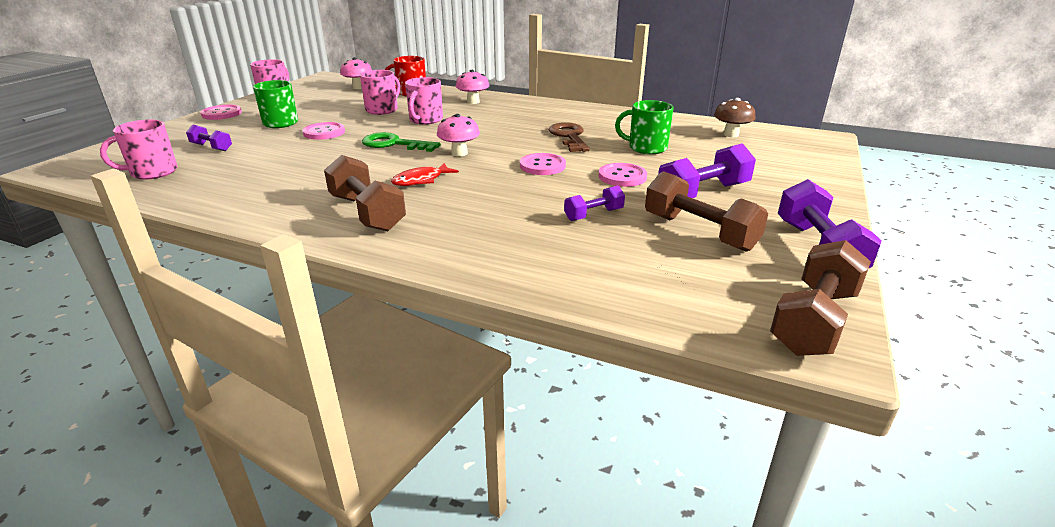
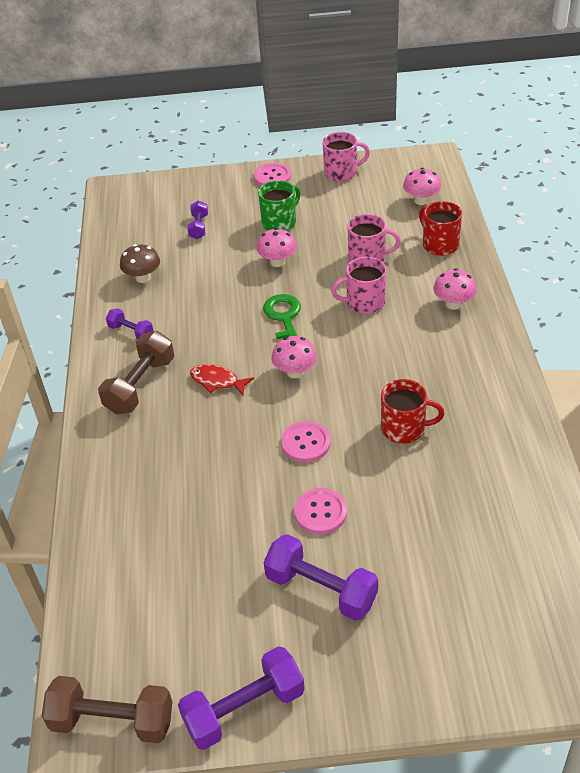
camera: 65 degrees right, 15 degrees up
pink mug [100,120,178,180] -> none
pink button [303,122,345,140] -> pink mushroom [257,228,297,267]
brown key [549,122,590,152] -> red mug [381,379,444,444]
purple dumbbell [564,185,625,221] -> purple dumbbell moved to [106,308,154,339]
green mug [615,100,674,154] -> none
brown dumbbell [645,171,768,252] -> none
brown mushroom [714,98,756,137] -> brown mushroom moved to [120,244,160,283]

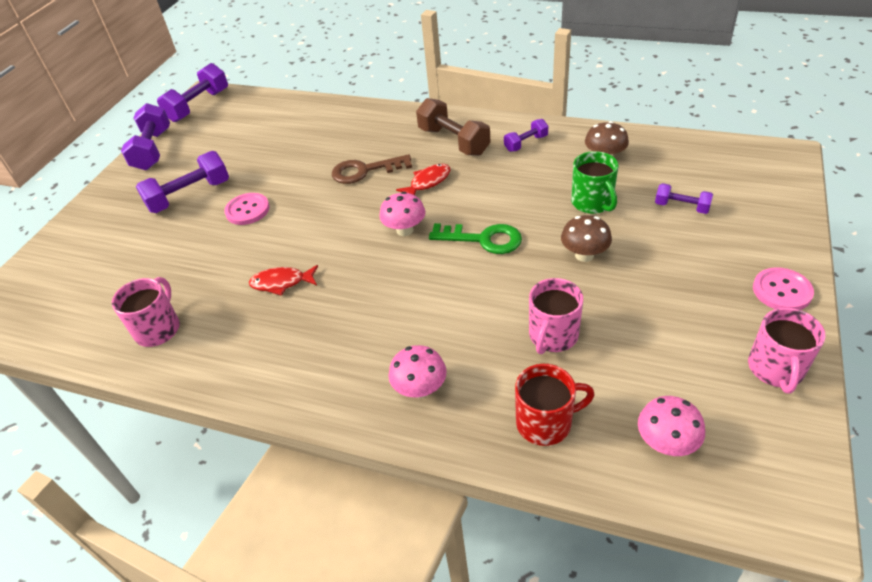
camera: 115 degrees right, 0 degrees up
brown dumbbell [41,676,172,743] -> purple dumbbell [157,63,228,122]
pink mushroom [257,228,297,267] -> brown mushroom [561,215,612,262]
green mug [258,180,301,231] -> green mug moved to [571,151,618,214]
pink button [281,421,331,463] -> none
pink mug [331,257,386,314] -> pink mug moved to [112,277,180,347]
red mug [381,379,444,444] -> red fish [249,265,318,296]
none -> brown key [332,154,412,184]

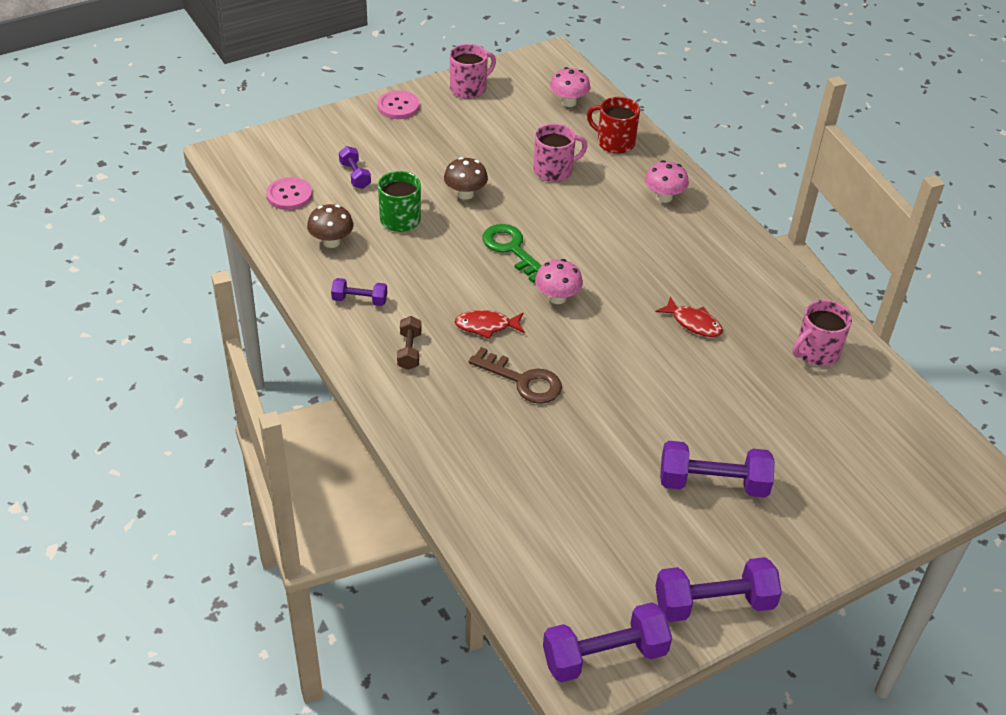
camera: 145 degrees left, 0 degrees up
purple dumbbell [121,103,170,170] -> purple dumbbell turned 45 degrees clockwise [655,557,782,622]
pink button [224,193,270,225] -> pink button moved to [266,177,312,210]
brown dumbbell [416,98,490,156] -> brown dumbbell [397,316,422,370], size x0.56

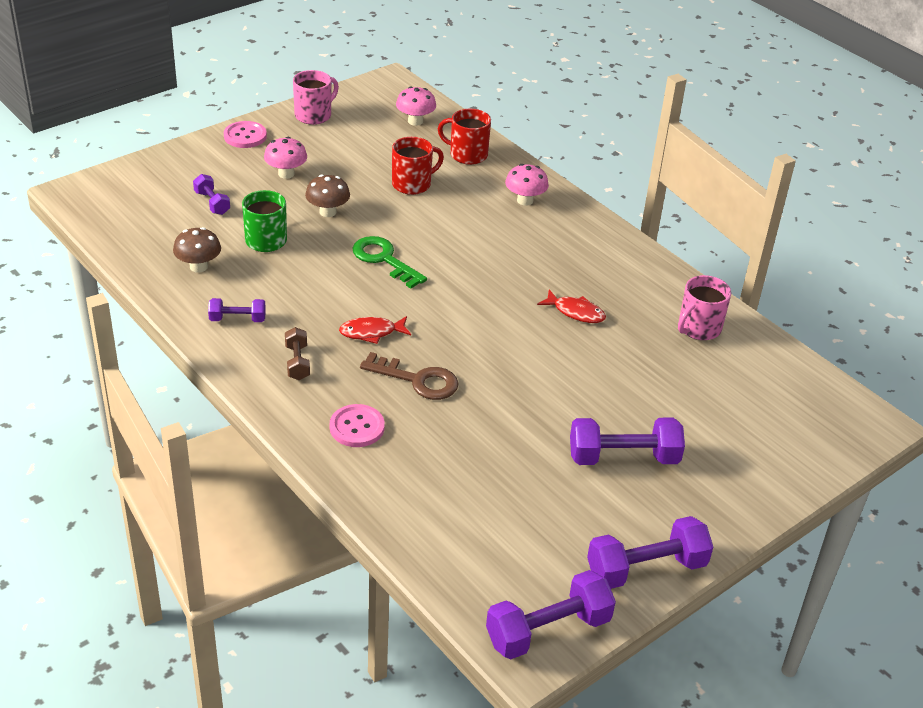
camera: 10 degrees left, 5 degrees down
pink button [266,177,312,210] -> pink button moved to [330,404,385,447]
pink mug [534,124,588,182] -> red mug [392,137,444,195]
pink mushroom [535,259,583,304] -> pink mushroom moved to [264,137,307,179]

